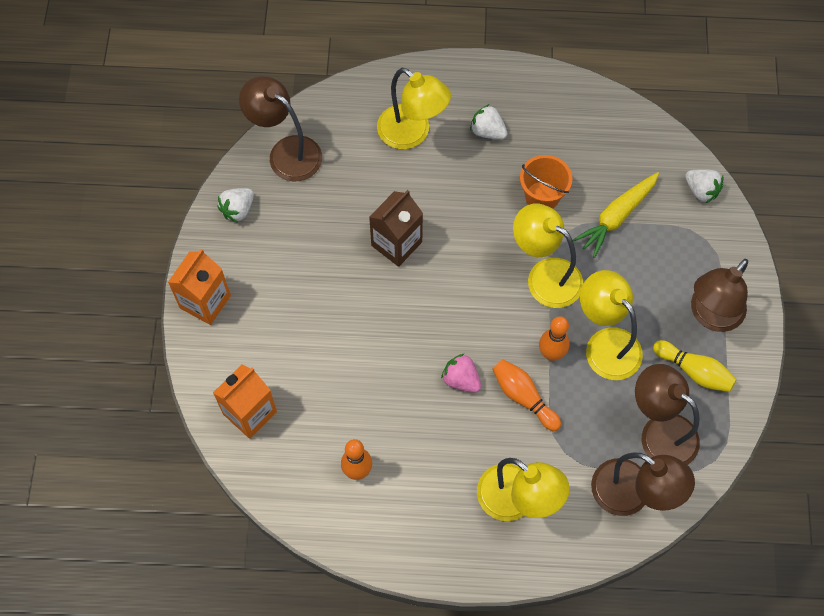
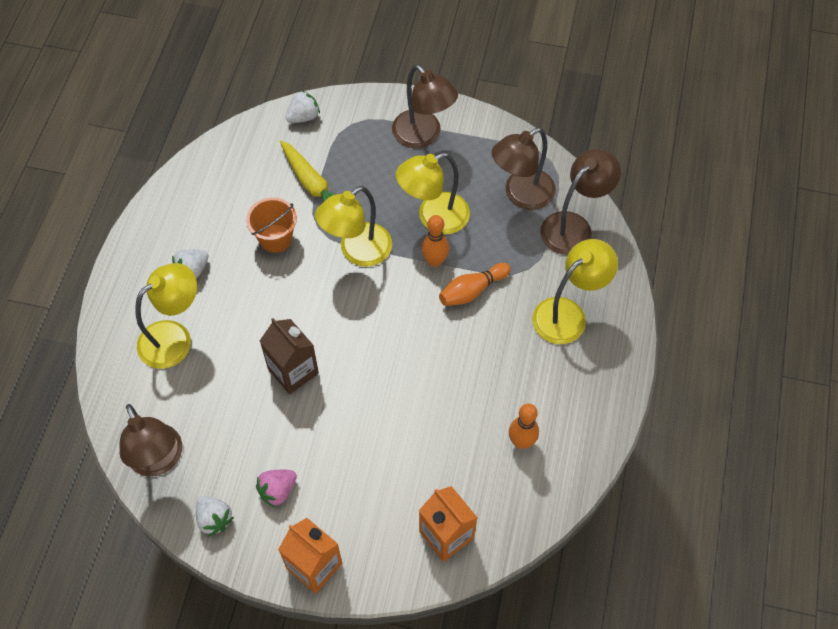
camera: 80 degrees left, 5 degrees down
brown lamp [239,76,322,181] -> brown lamp turned 75 degrees counterclockwise [120,404,182,477]
pink strawberry [441,354,481,393] -> pink strawberry moved to [256,470,297,507]
yellow bowling pin [653,340,737,392] -> none

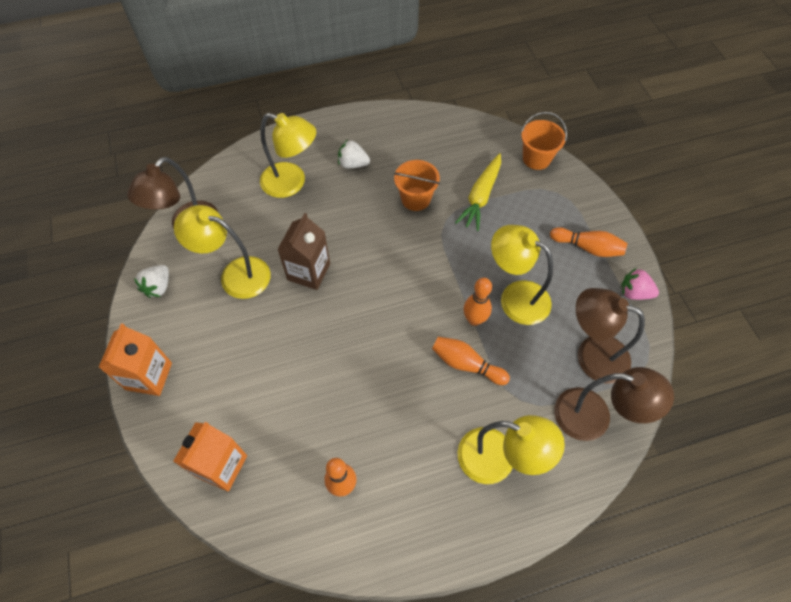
camera: 60 degrees right, 0 degrees up
pink strawberry [256,470,297,507] -> pink strawberry moved to [621,268,659,300]
white strawberry [286,90,320,123] -> orange bucket [521,112,567,170]
yellow lamp [315,186,392,267] -> yellow lamp moved to [174,205,270,299]
brown lamp [392,64,458,148] -> orange bowling pin [550,227,628,257]

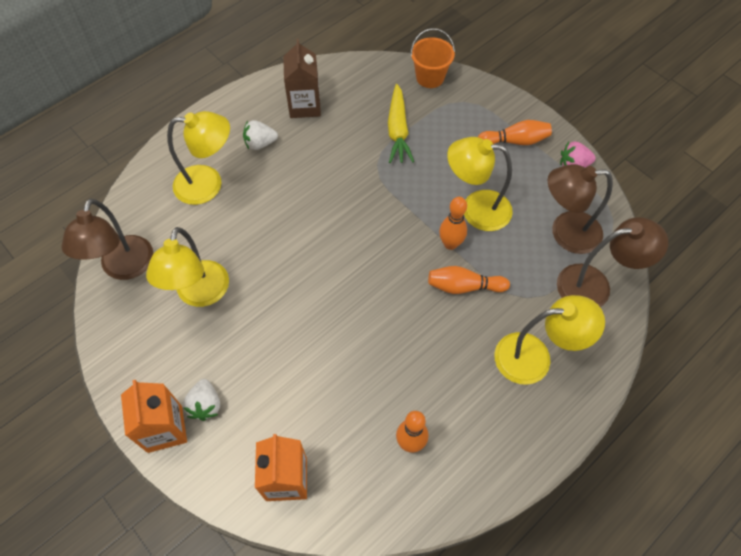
camera: 25 degrees left, 0 degrees up
white strawberry [134,265,169,298] -> white strawberry moved to [183,379,220,421]
yellow lamp [174,205,270,299] -> yellow lamp turned 75 degrees counterclockwise [146,227,229,307]
brown carton [277,213,330,290] -> brown carton moved to [283,39,321,118]
orange bucket [394,160,440,211] -> none

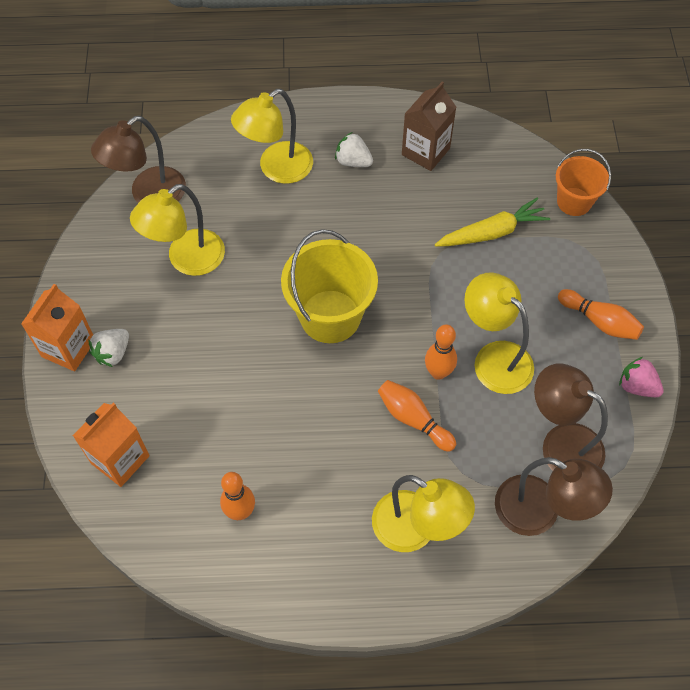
camera: 40 degrees right, 0 degrees up
yellow lamp [167,111,230,205] -> yellow lamp turned 105 degrees clockwise [231,89,313,184]
yellow carrot [388,84,414,163] -> yellow carrot turned 150 degrees counterclockwise [435,198,550,247]
none -> yellow bucket [281,229,378,343]

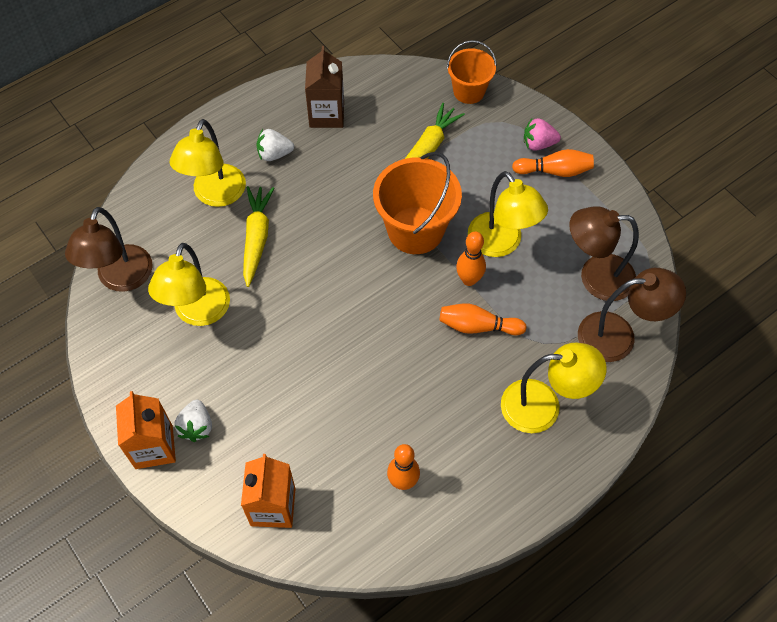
camera: 35 degrees left, 0 degrees up
yellow bucket [281,229,378,343] -> none
yellow lamp [464,272,534,394] -> yellow lamp turned 135 degrees counterclockwise [468,171,548,257]
pink strawberry [619,357,664,397] -> pink strawberry moved to [524,118,561,151]
none -> yellow carrot [243,186,274,287]
none -> orange bucket [373,152,462,254]

